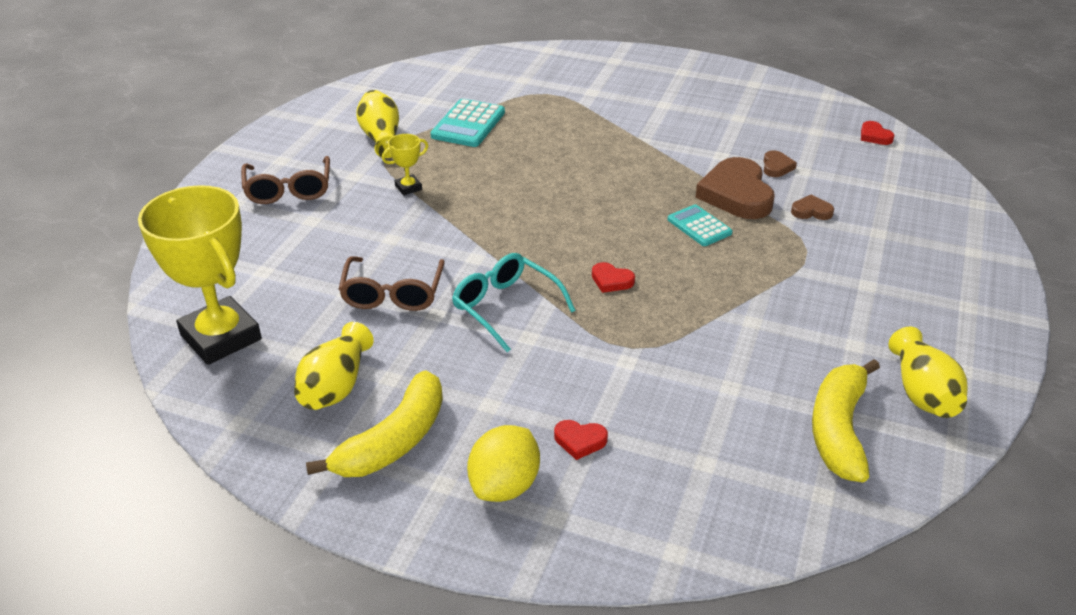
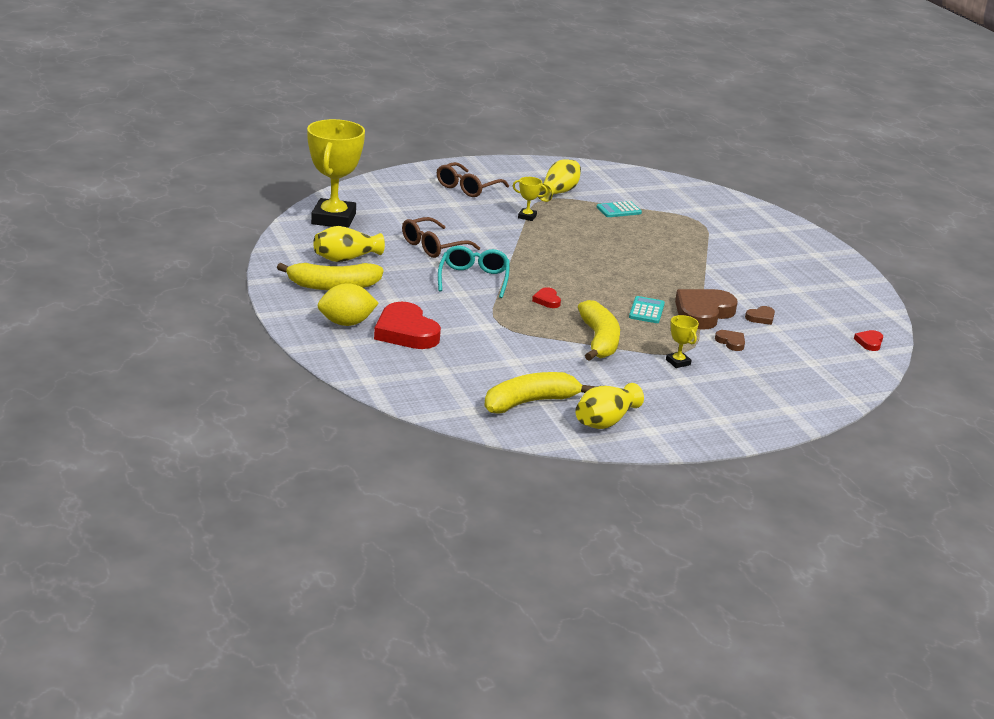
camera: 45 degrees right, 10 degrees down
turquoise calculator [430,99,505,147] -> turquoise calculator [597,201,642,217], size x0.66
red heart [554,420,608,460] -> red heart [374,302,441,349], size x2.17
none -> yellow banana [578,300,620,361]
none -> yellow trophy [666,315,699,368]

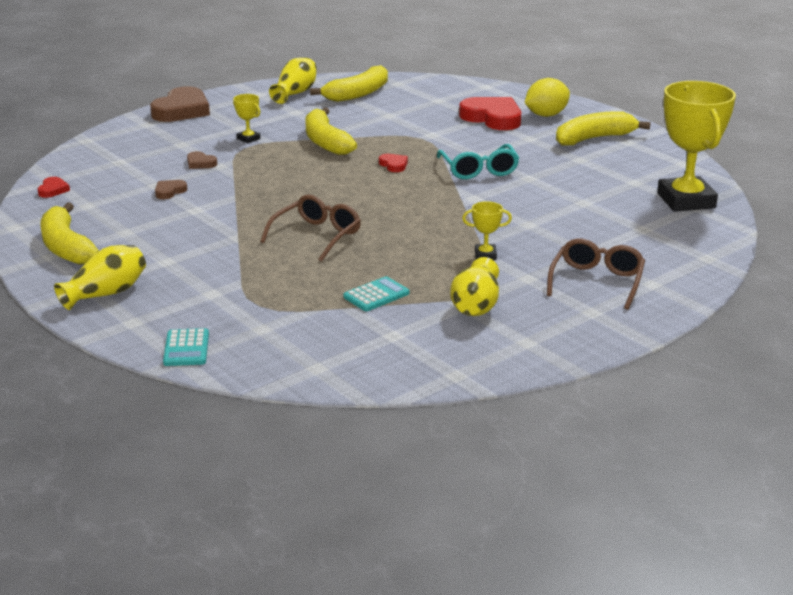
camera: 165 degrees right, 0 degrees up
yellow vase [313,226,385,262] -> yellow vase moved to [54,245,146,310]
brown glasses [402,217,480,258] -> brown glasses moved to [260,195,361,262]
turquoise calculator [629,296,665,323] -> turquoise calculator moved to [163,328,209,366]
brown heart [675,289,738,330] -> brown heart moved to [150,86,210,122]
none -> yellow banana [40,202,99,265]

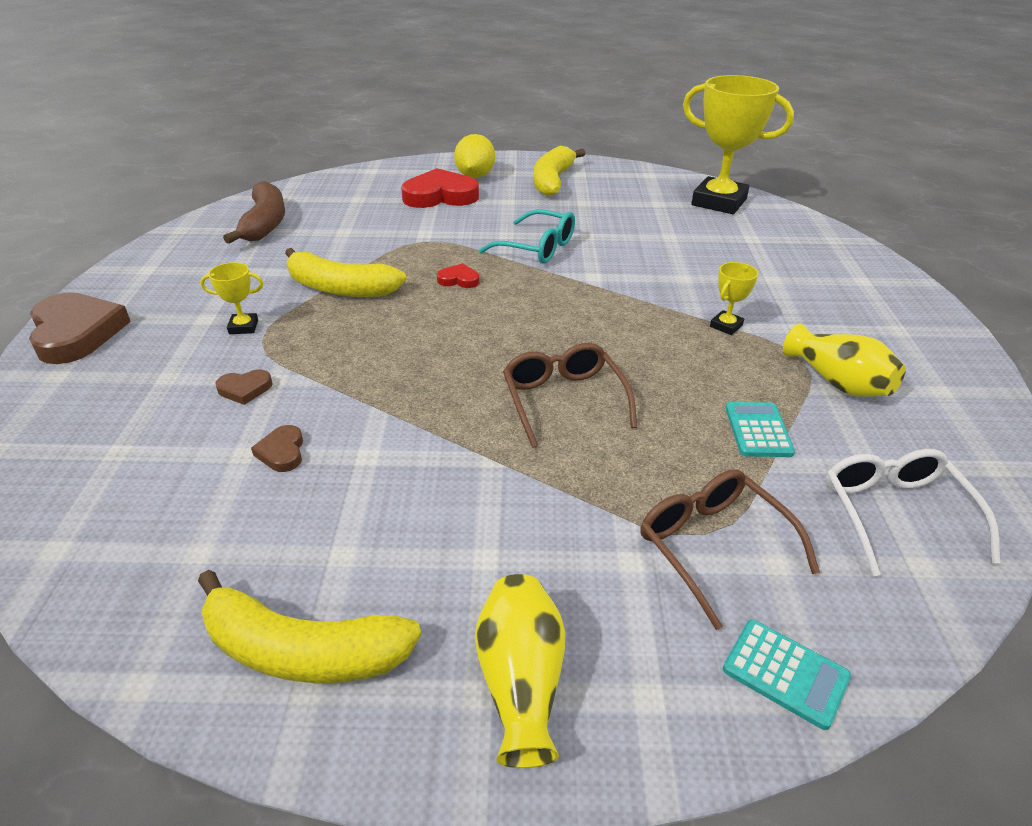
camera: 50 degrees left, 10 degrees up
red heart [38,177,70,198] -> none
yellow vase [269,58,317,104] -> none
yellow banana [310,65,388,102] -> brown banana [223,181,285,244]
brown glasses [547,238,645,310] -> brown glasses moved to [640,470,820,630]
none -> white glasses [825,449,1000,576]

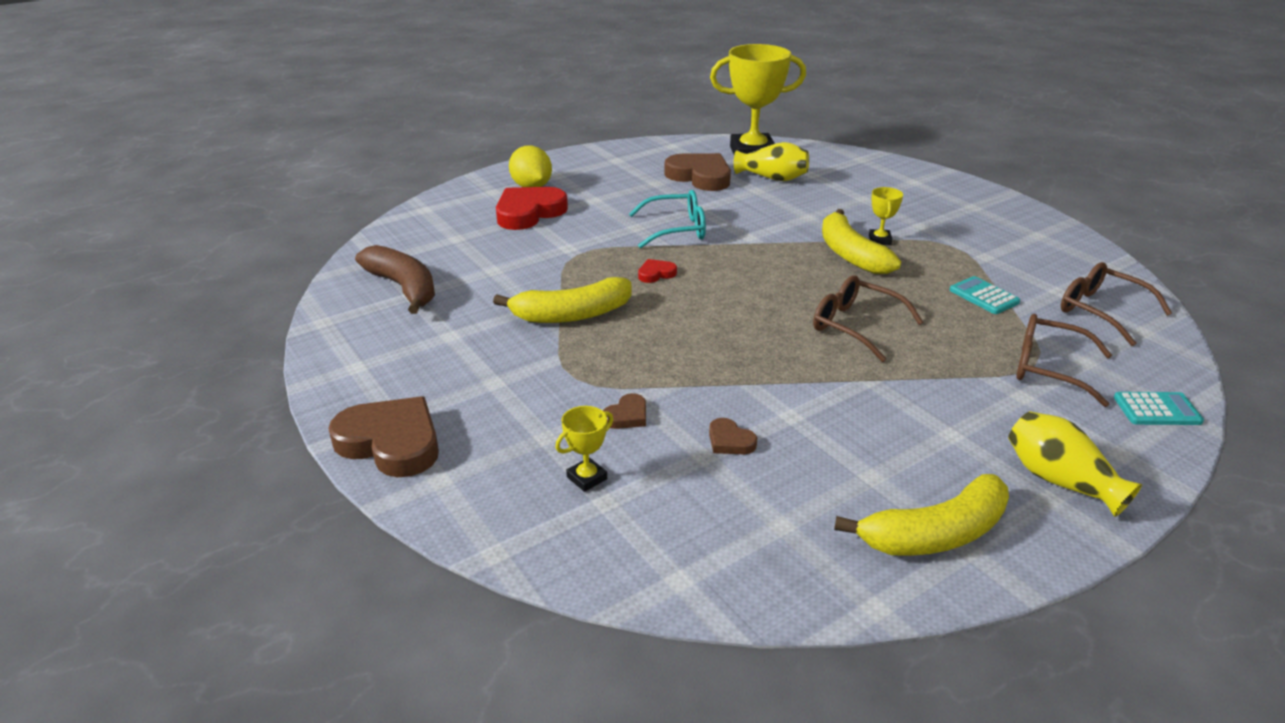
camera: 35 degrees left, 5 degrees down
yellow trophy [200,262,263,334] -> yellow trophy moved to [555,406,613,492]
yellow banana [533,146,586,196] -> yellow banana moved to [822,209,901,274]
yellow vase [783,324,906,397] -> yellow vase moved to [734,142,809,181]
white glasses [825,449,1000,576] -> brown glasses [1061,262,1172,346]
none -> brown heart [664,153,731,191]

